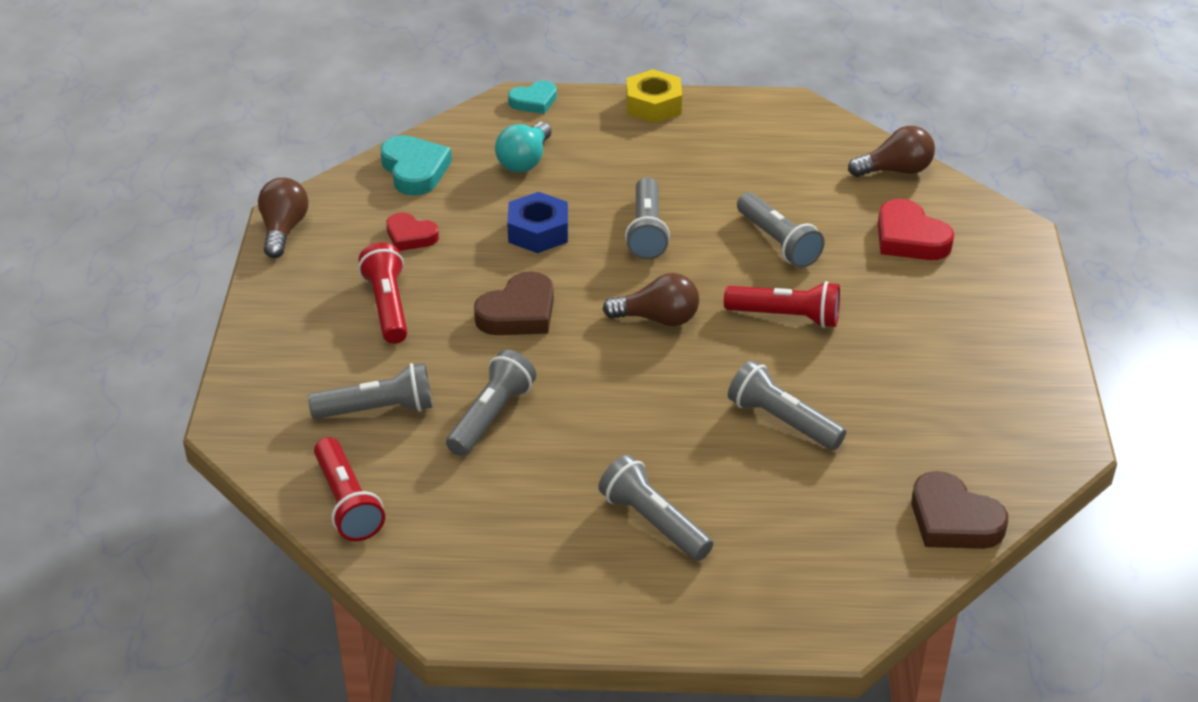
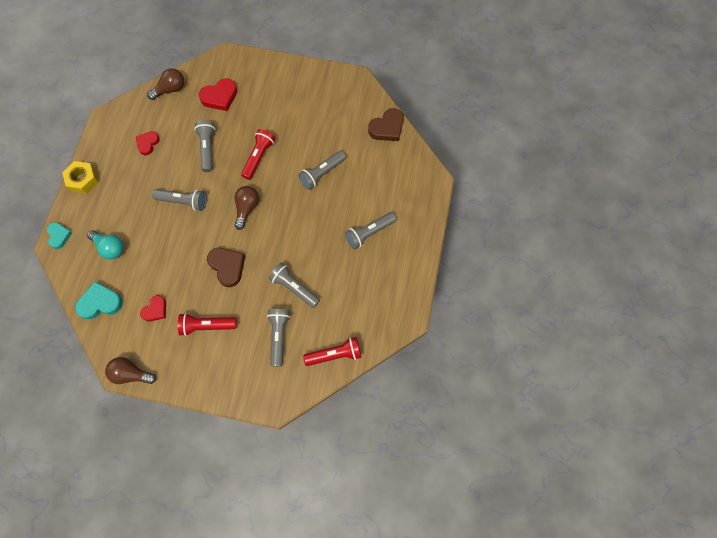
camera: 80 degrees left, 30 degrees up
blue nut [507,192,568,253] -> none
grey flashlight [737,193,825,268] -> grey flashlight turned 75 degrees counterclockwise [194,120,216,172]
brown light bulb [848,126,935,177] -> brown light bulb turned 60 degrees clockwise [147,68,184,100]
none -> red heart [136,131,160,155]

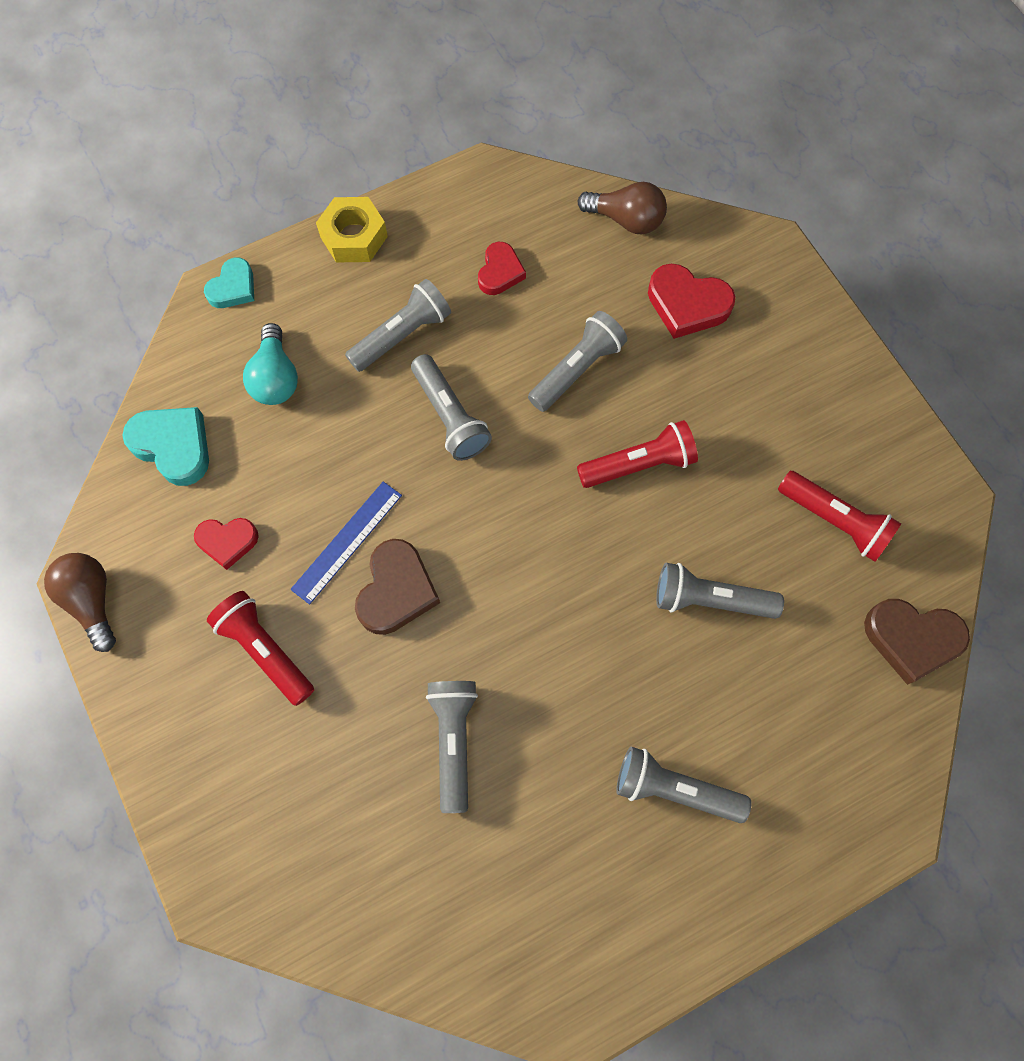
camera: 50 degrees right, 0 degrees up
red heart [136,131,160,155] -> red heart turned 120 degrees clockwise [478,242,526,295]
brown light bulb [234,186,259,230] -> none
grey flashlight [267,309,290,366] -> grey flashlight moved to [345,279,451,372]
red flashlight [303,337,361,366] -> red flashlight moved to [778,471,901,562]
none -> blue ruler [290,482,402,604]

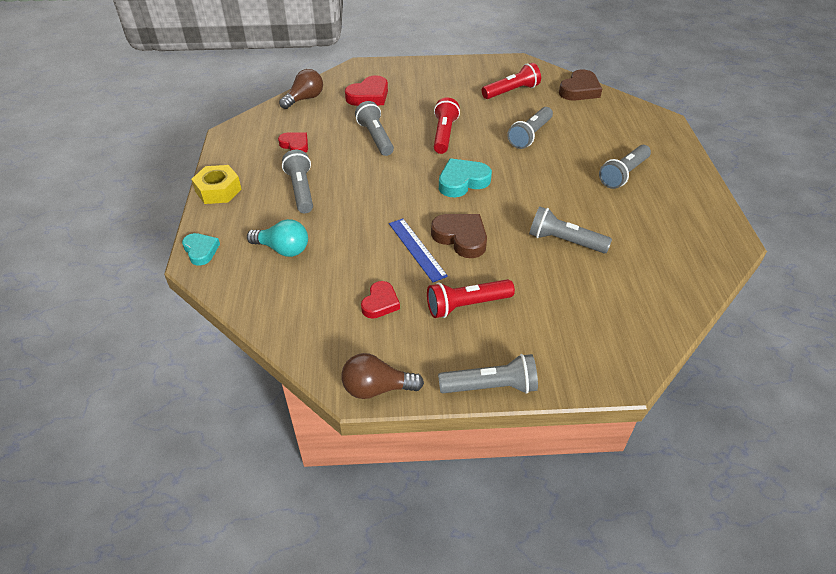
camera: 65 degrees left, 25 degrees down
turquoise heart [122,407,209,486] -> turquoise heart moved to [439,158,492,197]
grey flashlight [411,354,492,461] -> grey flashlight moved to [438,354,538,394]

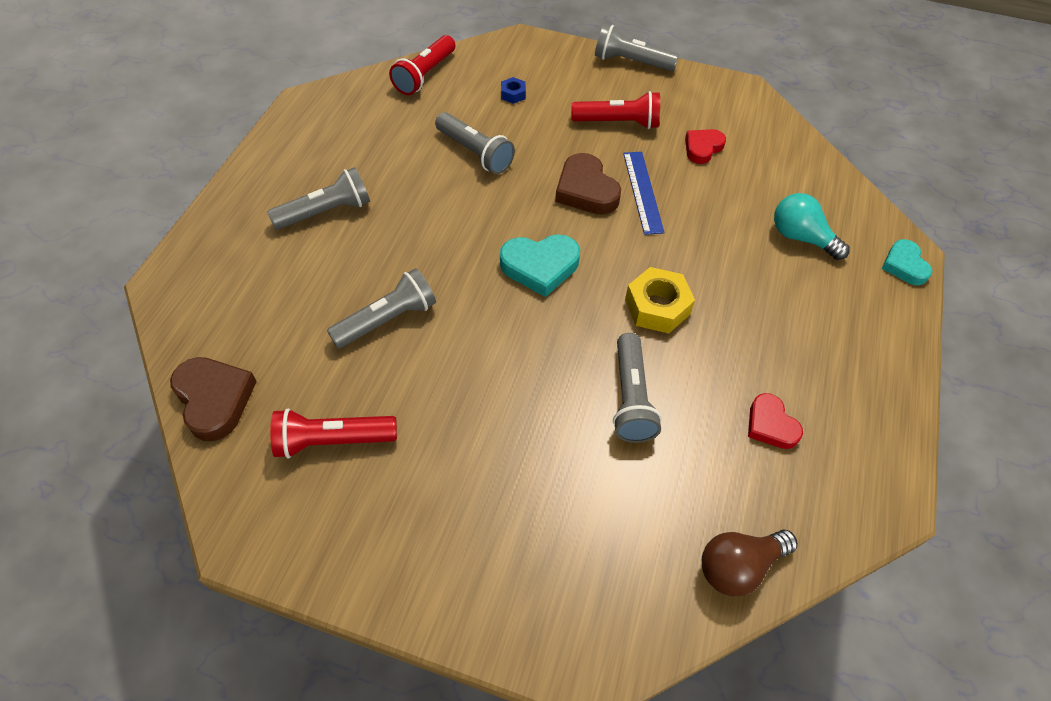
camera: 160 degrees left, 10 degrees up
yellow nut [191,165,241,204] -> yellow nut moved to [625,267,695,334]
grey flashlight [282,150,313,213] -> none
brown light bulb [341,353,424,399] -> none
red heart [345,75,388,106] -> none
red flashlight [434,97,460,154] -> red flashlight moved to [389,35,455,95]
brown heart [559,69,602,101] -> brown heart turned 90 degrees clockwise [170,357,257,441]
none -> blue nut [501,77,526,104]

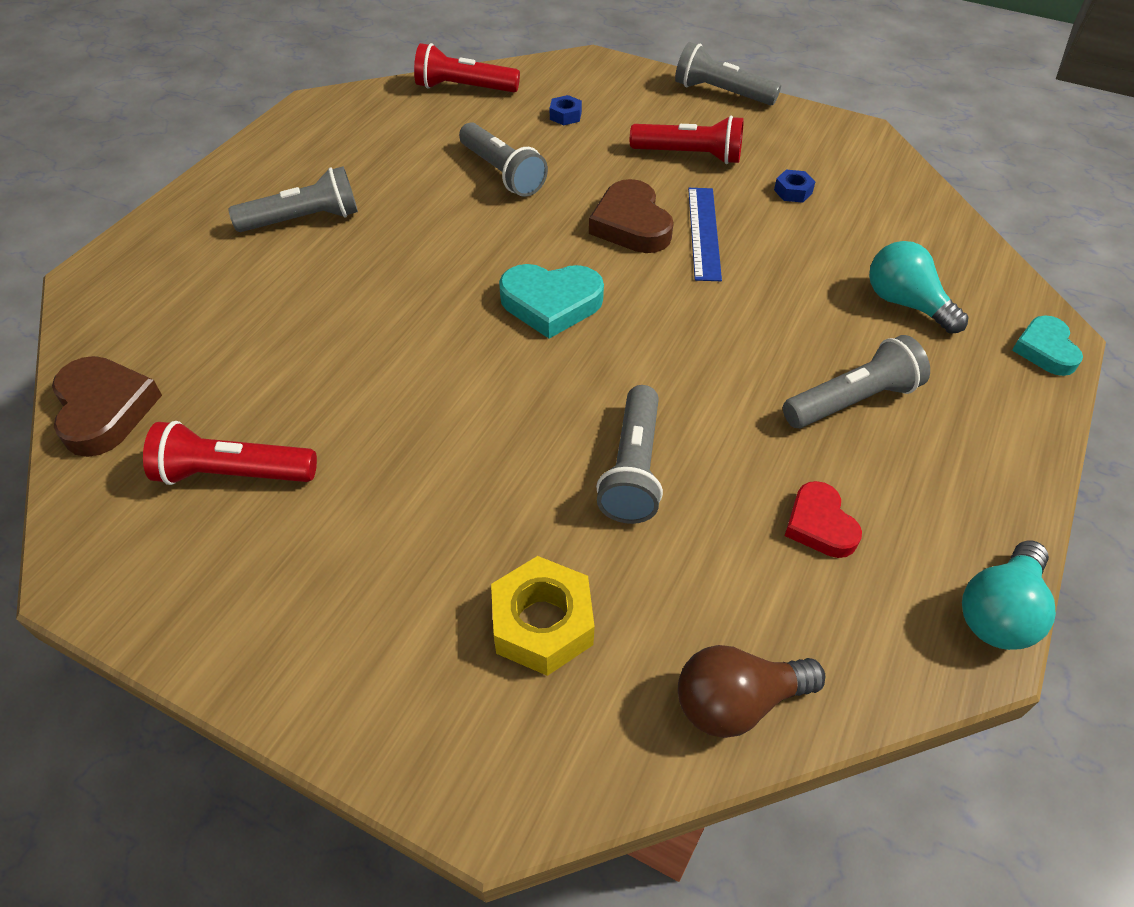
camera: 10 degrees right, 5 degrees down
grey flashlight [327,268,436,348] -> grey flashlight moved to [783,335,930,428]
red flashlight [389,35,455,95] -> red flashlight turned 60 degrees clockwise [414,43,520,92]
yellow nut [625,267,695,334] -> yellow nut moved to [491,556,595,676]
red heart [685,129,726,164] -> blue nut [774,170,815,203]
none -> turquoise light bulb [962,540,1056,650]

